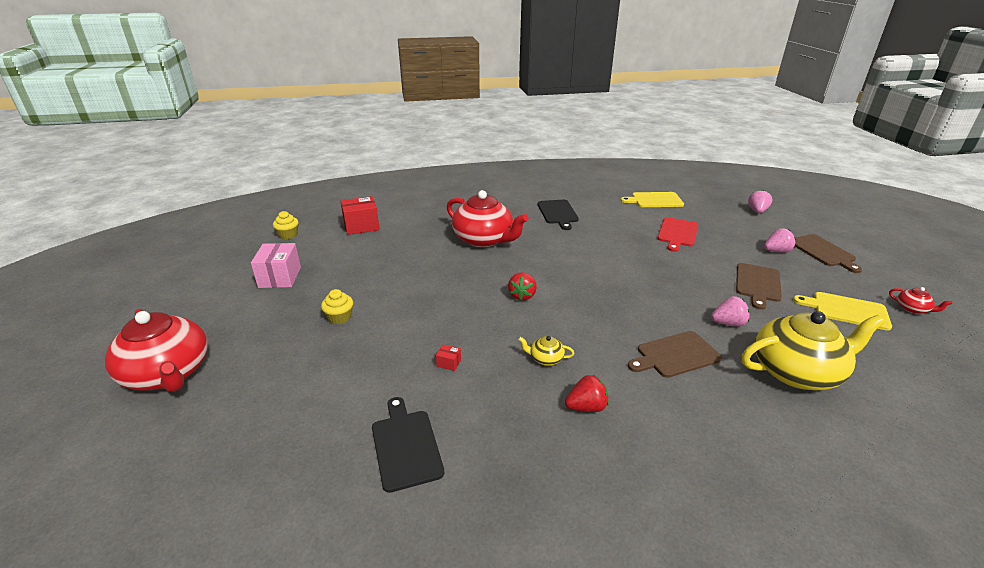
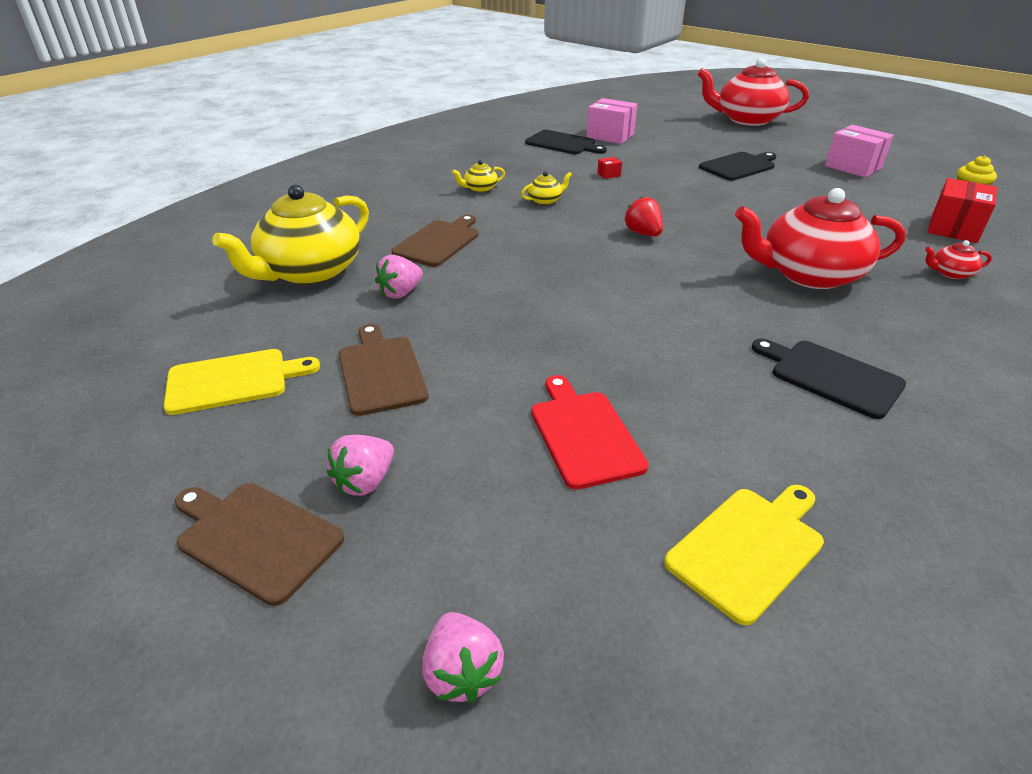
camera: 140 degrees right, 5 degrees up
yellow cupcake [321,289,353,324] -> black cutting board [699,152,776,181]
red strawberry [565,375,609,412] -> yellow teapot [452,160,505,192]
red teapot [889,287,953,314] -> red teapot moved to [925,240,992,279]
none -> pink box [586,98,637,144]

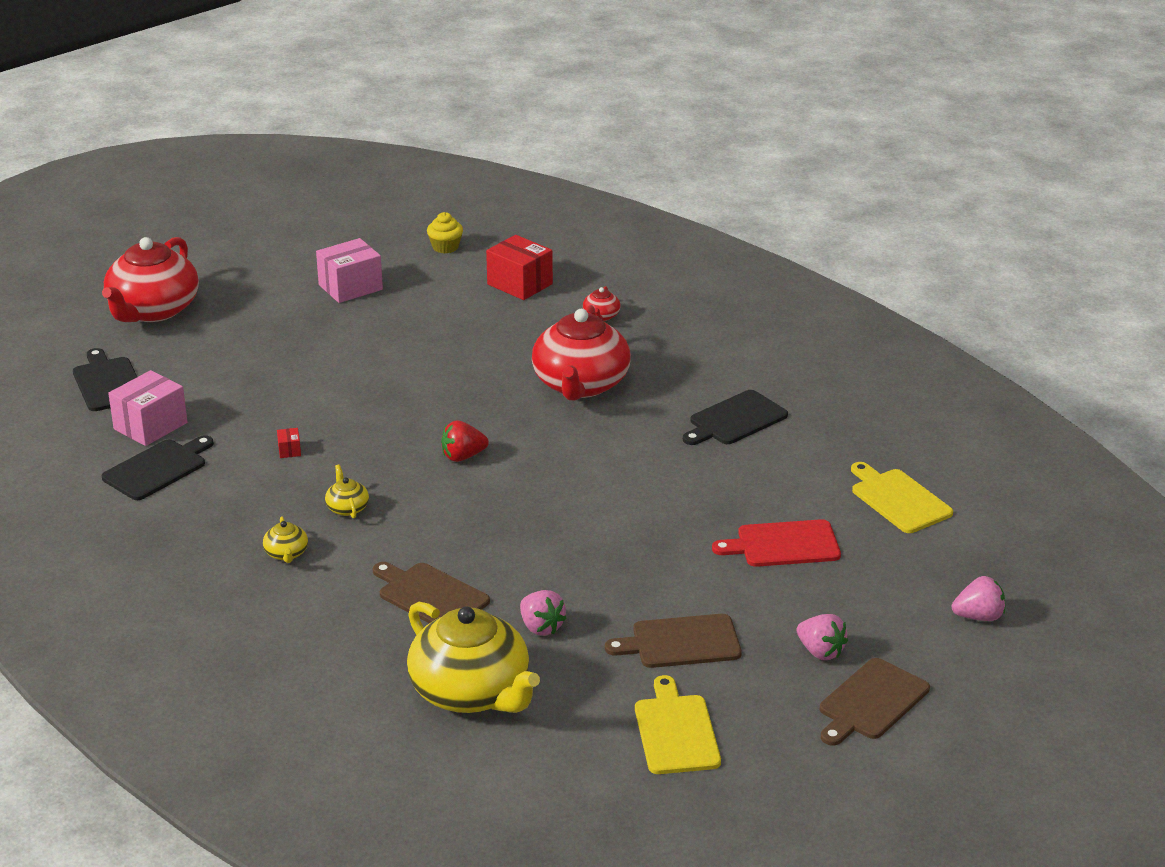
camera: 80 degrees left, 5 degrees down
black cutting board [699,152,776,181] -> black cutting board moved to [73,348,137,411]

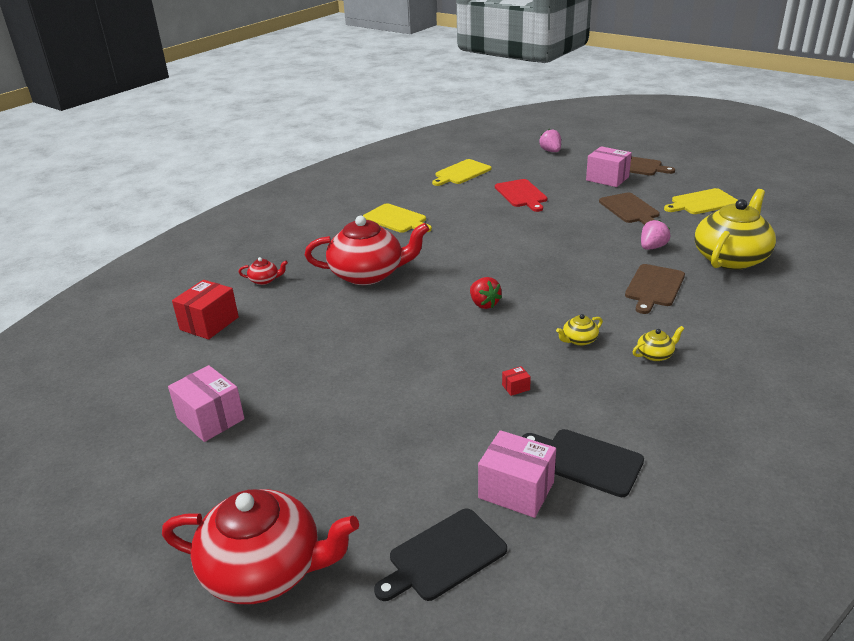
camera: 100 degrees left, 0 degrees up
yellow cupcake [427,212,463,254] -> none
black cutting board [683,390,788,445] -> yellow cutting board [363,203,432,233]
pink strawberry [796,614,848,660] -> pink box [586,146,632,187]

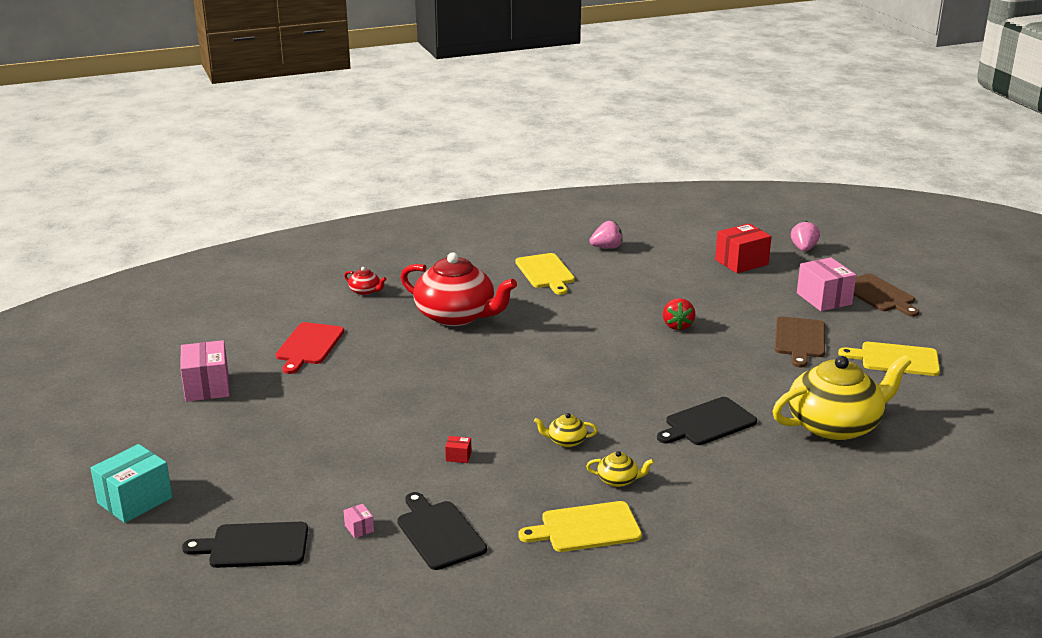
camera: 30 degrees right, 5 degrees down
red teapot [162,489,359,604] -> turquoise box [90,444,172,523]
red box [172,280,239,340] -> red box moved to [715,223,772,273]
yellow cutting board [432,159,491,186] -> yellow cutting board moved to [518,501,642,552]
red strawberry [470,277,502,309] -> red strawberry moved to [663,298,696,330]
pink box [478,430,556,518] -> pink box [343,504,374,538], size x0.42
red cutting board [495,179,547,212] -> red cutting board moved to [276,322,344,374]
brown cutting board [625,264,685,314] -> black cutting board [657,397,757,445]
pink strawberry [641,220,671,250] -> pink strawberry moved to [590,221,623,249]

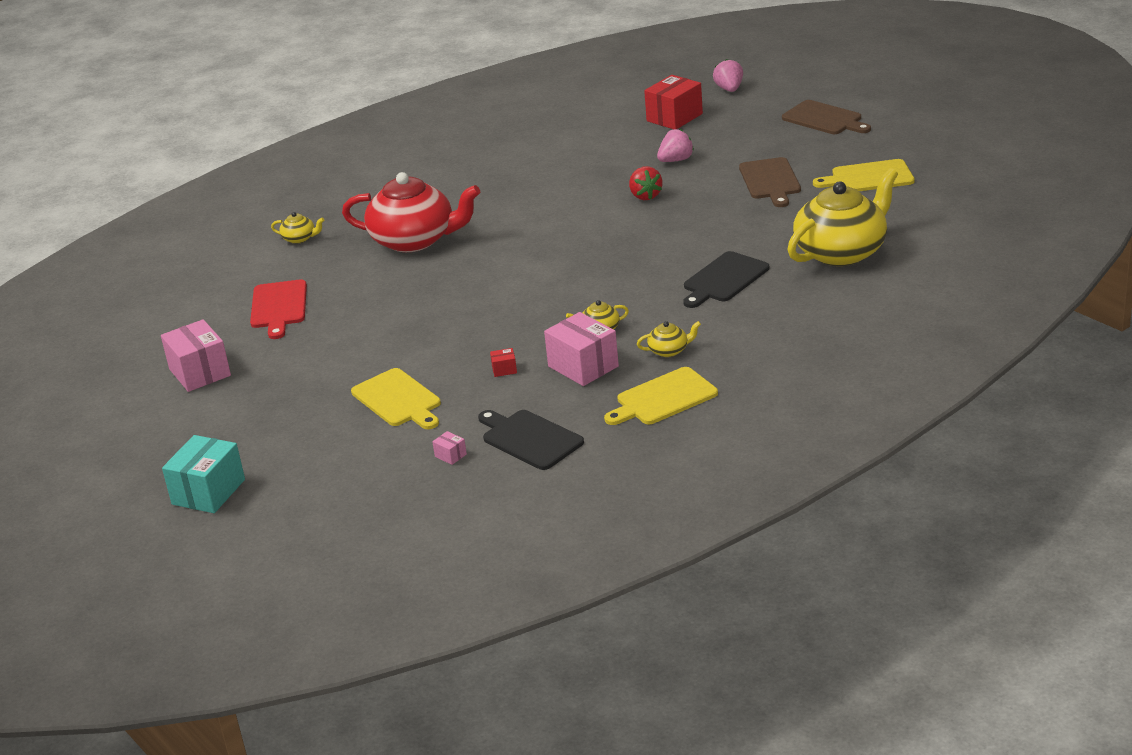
camera: 15 degrees left, 5 degrees up
black cutting board [182,522,308,568] -> none
red teapot [344,267,387,295] -> yellow teapot [271,212,324,244]
yellow cutting board [515,253,575,295] -> yellow cutting board moved to [351,368,441,429]
pink strawberry [590,221,623,249] -> pink strawberry moved to [657,129,694,162]
pink box [797,258,856,311] -> pink box moved to [544,312,619,386]

